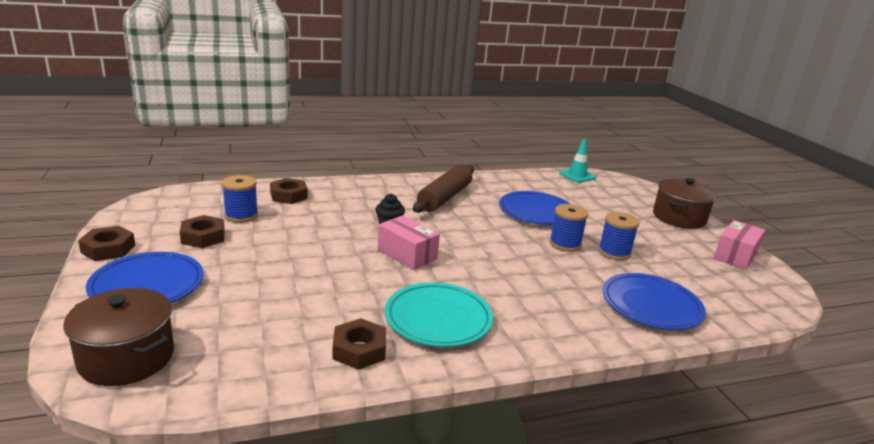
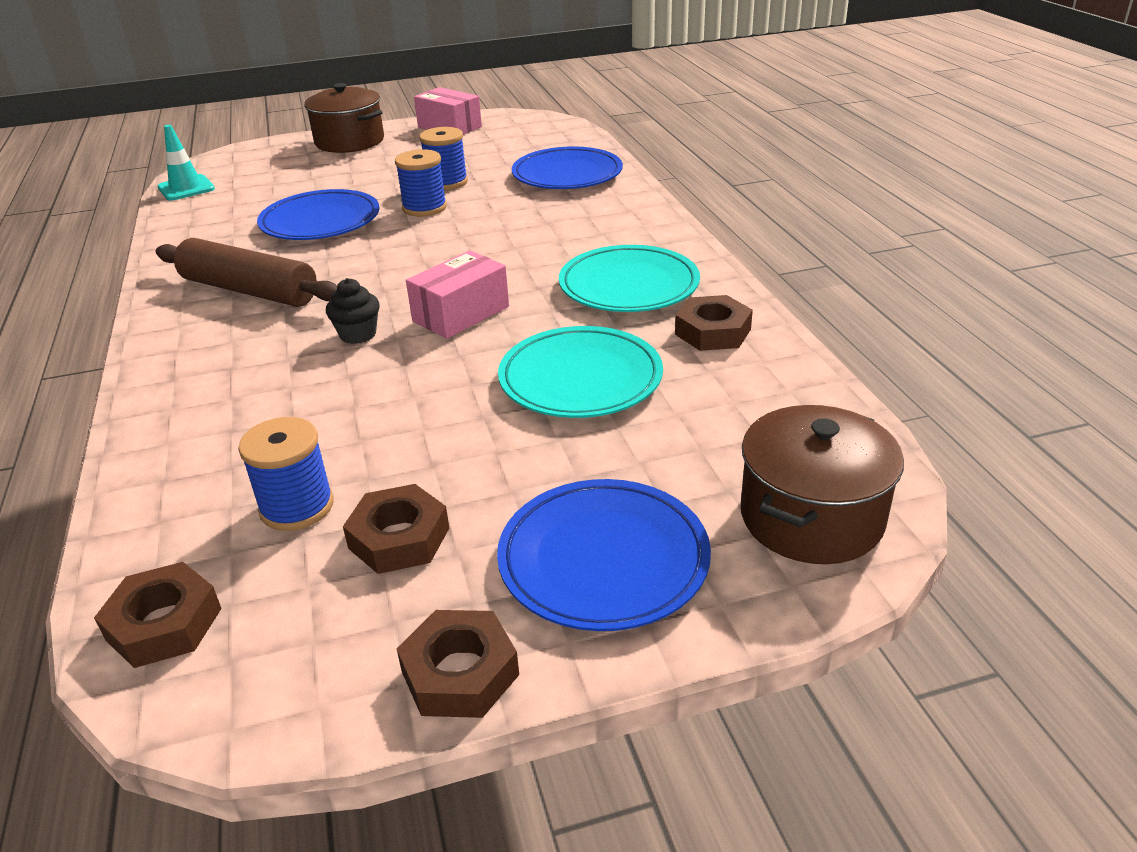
camera: 85 degrees left, 10 degrees up
brown nut [270,178,308,204] -> brown nut moved to [94,562,222,668]
none -> turquoise plate [498,326,663,418]

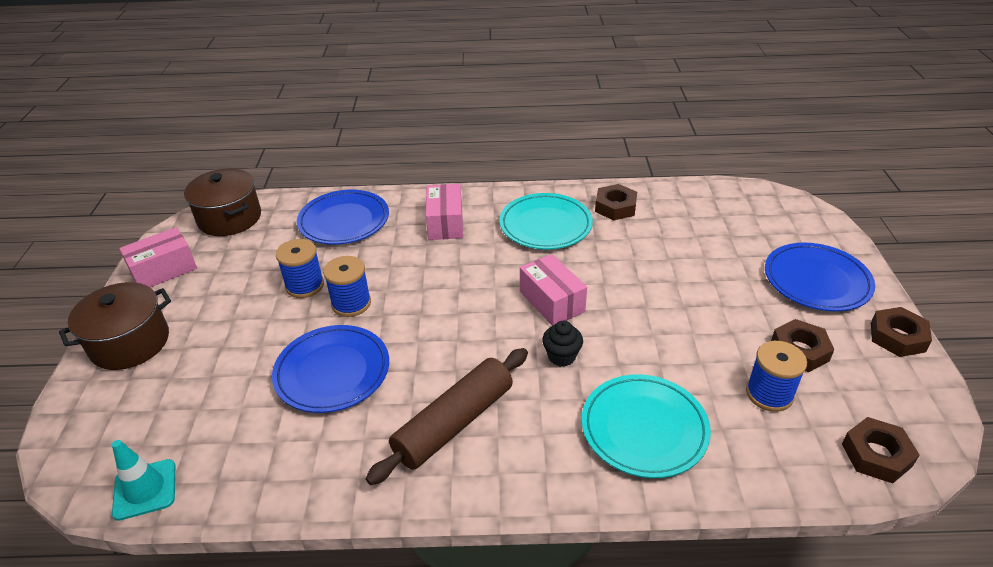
camera: 75 degrees left, 5 degrees up
turquoise plate [498,326,663,418] -> turquoise plate moved to [582,374,711,478]
brown pot [741,405,904,564] -> brown pot moved to [184,168,261,236]
none -> pink box [426,184,463,240]

